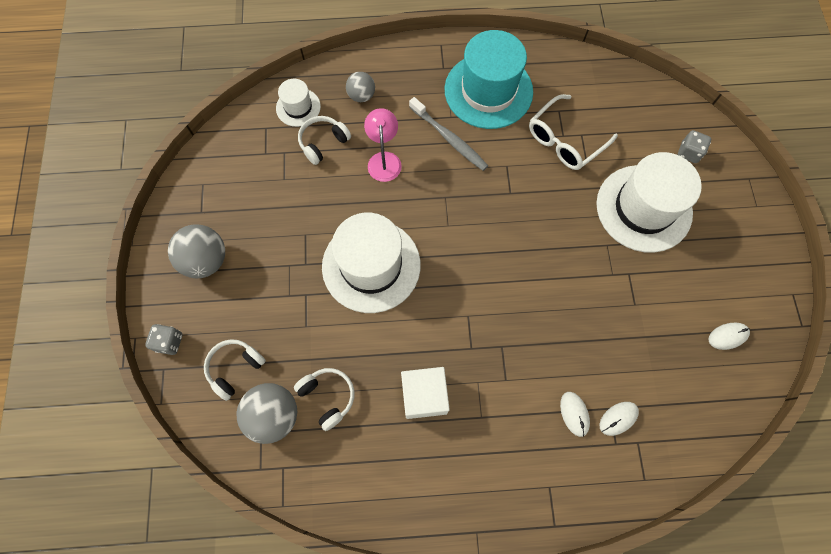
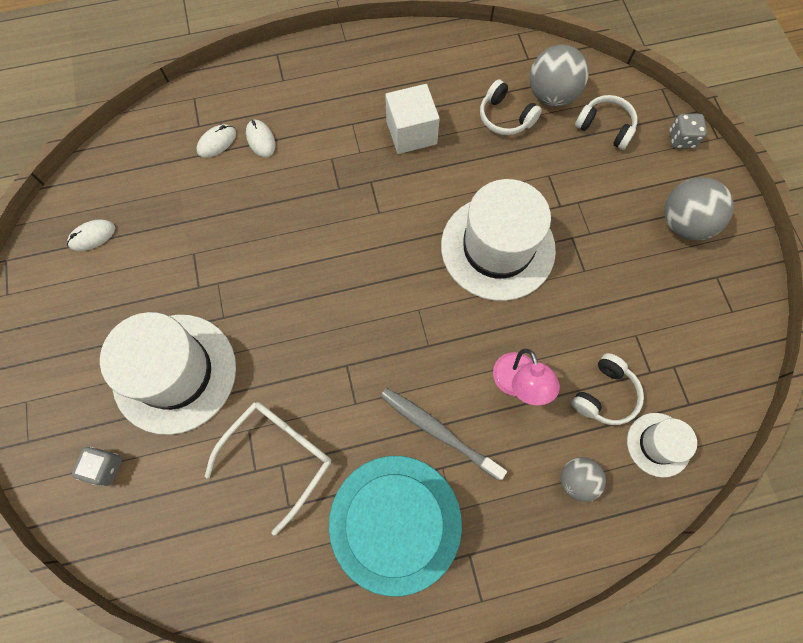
camera: 170 degrees right, 0 degrees up
white headphones [204,339,266,401] -> white headphones turned 90 degrees counterclockwise [575,95,638,150]

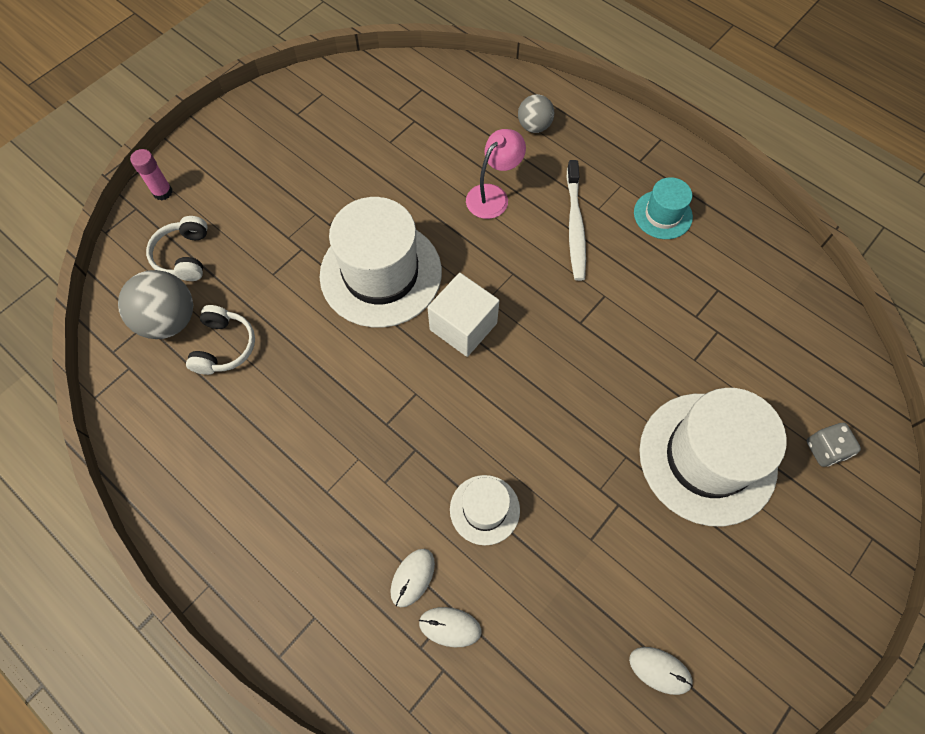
camera: 125 degrees left, 5 degrees down
white glasses [204,402,331,535] -> none
turquoise hat [329,456,462,596] -> turquoise hat [634,177,693,239], size x0.50
grey toothbrush [380,388,507,481] -> white toothbrush [567,160,586,281]
white cube [385,84,440,154] -> white cube moved to [427,273,499,357]
white headphones [571,353,644,425] -> none
white hat [627,413,697,478] -> white hat moved to [450,475,520,545]
grey ball [664,177,734,241] -> none
grey dice [669,114,707,148] -> pink glue stick [130,149,173,200]

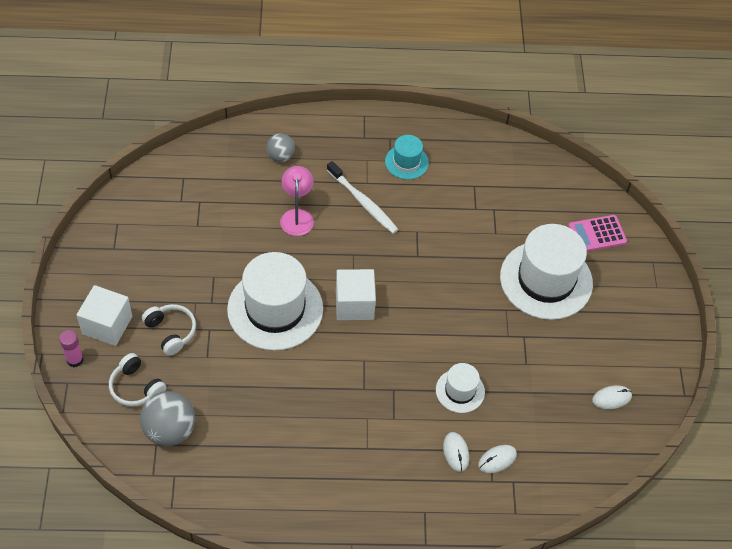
camera: 45 degrees left, 10 degrees down
white headphones [186,305,255,375] -> white headphones moved to [142,304,196,356]
grey dice [807,423,861,467] -> pink calculator [568,215,627,251]
none -> white cube [77,285,132,346]

